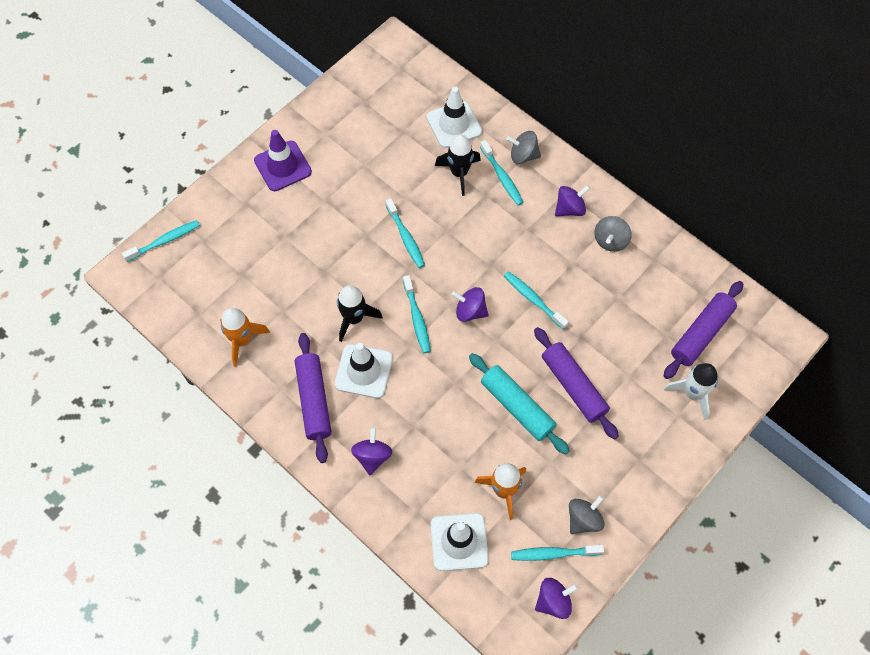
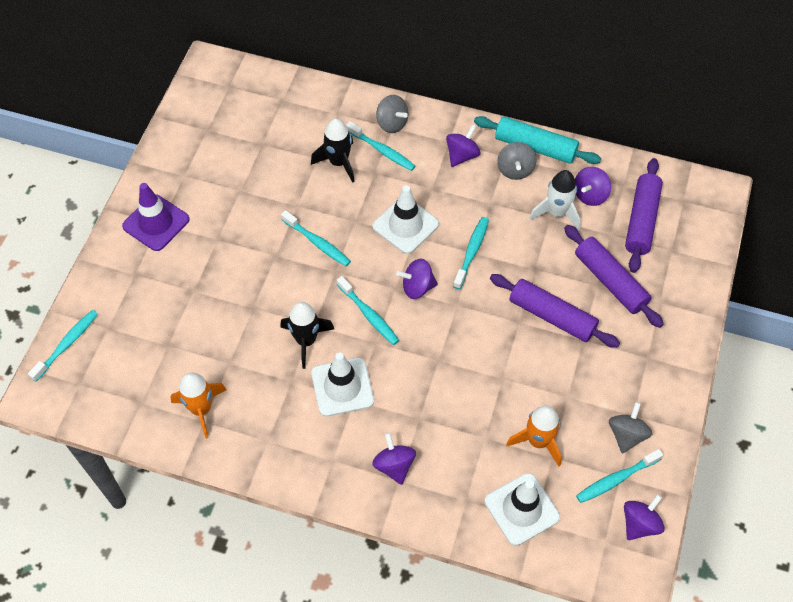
camera: 25 degrees left, 5 degrees down
purple rolling pin [295,333,331,463] -> purple rolling pin moved to [564,225,664,328]
white traffic cone [426,86,482,148] -> white traffic cone moved to [372,185,439,254]
turquoise rolling pin [469,353,570,454] -> turquoise rolling pin moved to [474,116,601,164]
turquoise toothbrush [504,271,569,329] -> turquoise toothbrush turned 90 degrees clockwise [453,217,489,289]
grey spinning top [507,131,541,164] -> grey spinning top turned 120 degrees counterclockwise [376,95,408,133]
white rocket [664,363,718,420] -> white rocket moved to [529,170,581,231]
none -> purple spinning top [575,167,611,206]

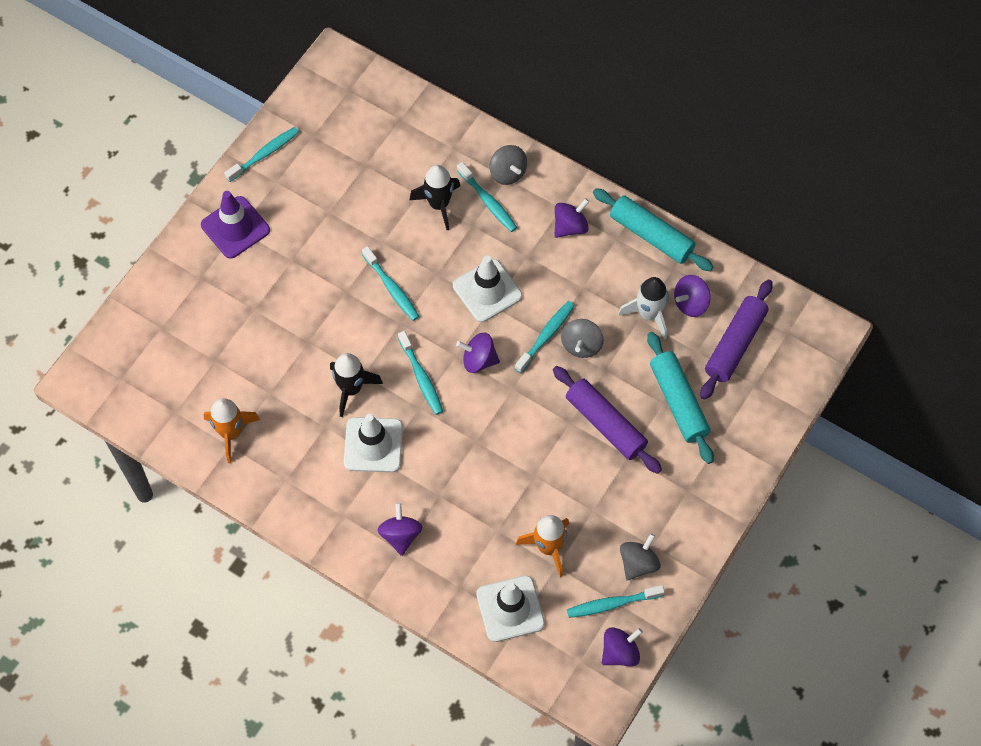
camera: 15 degrees right, 5 degrees up
turquoise toothbrush [28,310,98,382] -> turquoise toothbrush moved to [224,127,299,182]
grey spinning top [497,142,537,180] -> grey spinning top moved to [561,319,604,358]
purple rolling pin [564,225,664,328] -> turquoise rolling pin [647,332,714,464]

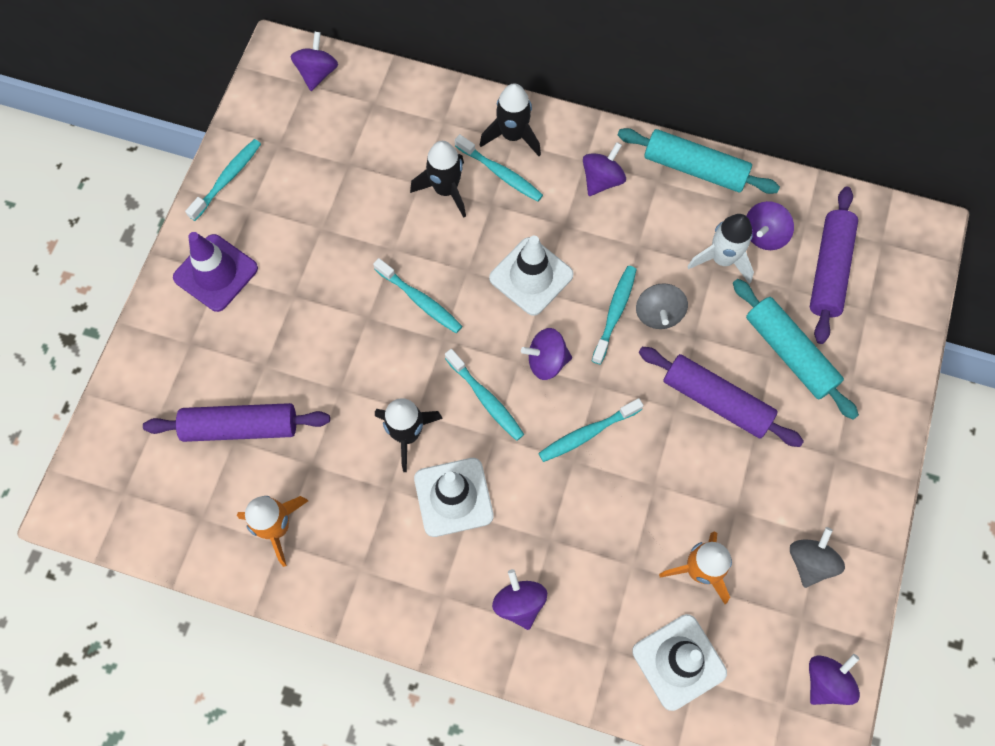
camera: 15 degrees left, 5 degrees up
grey spinning top [490,145,527,185] -> black rocket [480,83,541,156]
turquoise toothbrush [567,585,665,618] -> turquoise toothbrush moved to [538,398,644,462]
none -> purple rolling pin [143,403,330,442]
none -> purple spinning top [290,32,338,91]

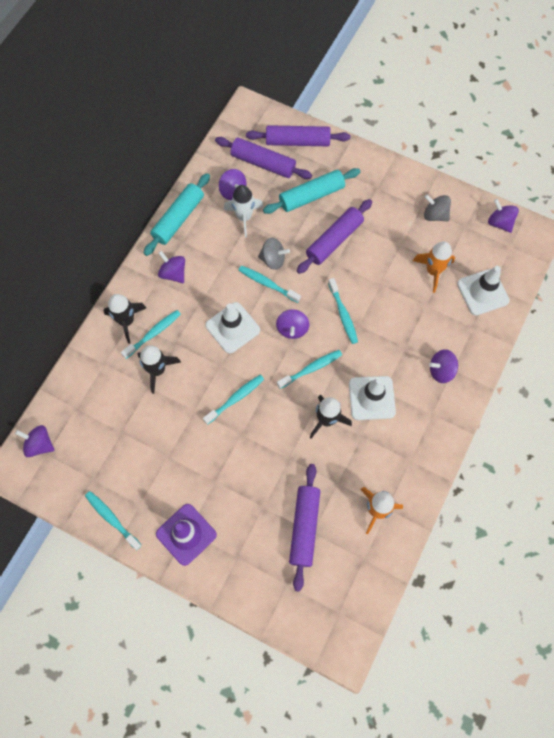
camera: 80 degrees left, 0 degrees up
none -> purple rolling pin [246,125,350,146]

